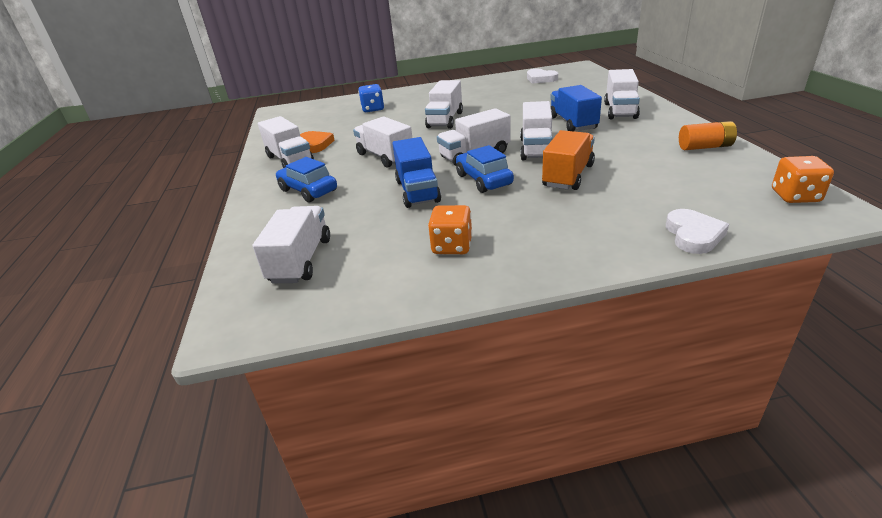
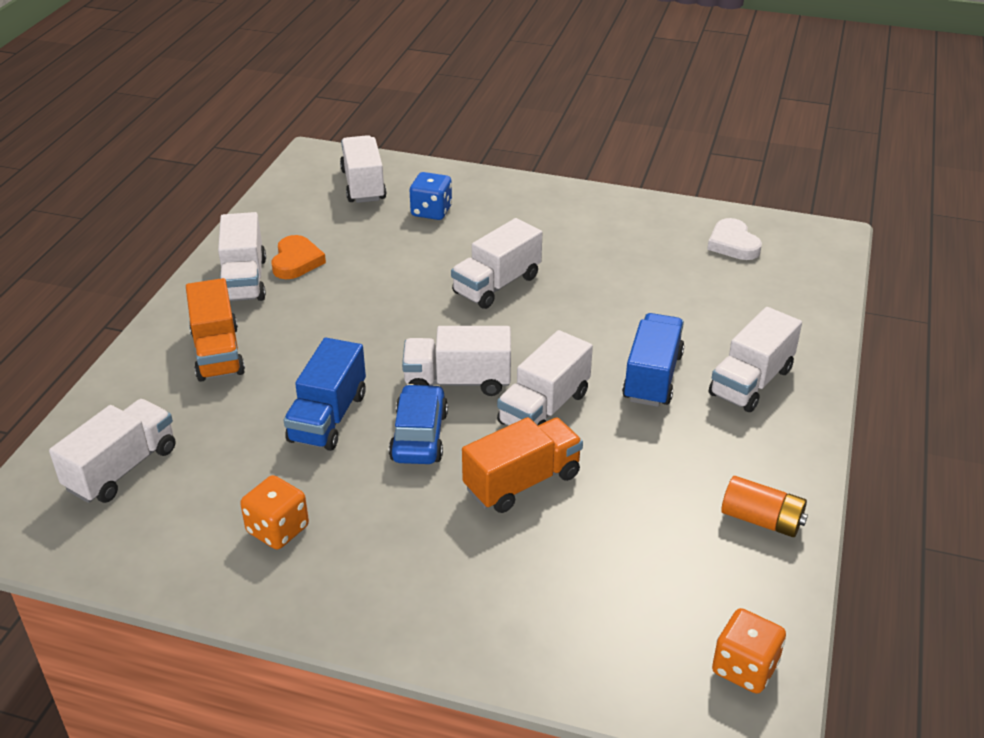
camera: 25 degrees right, 5 degrees up
blue car [276,157,337,202] -> orange truck [186,278,245,382]
white truck [353,116,412,167] -> white truck moved to [340,135,387,203]
white heart [666,209,729,254] -> none

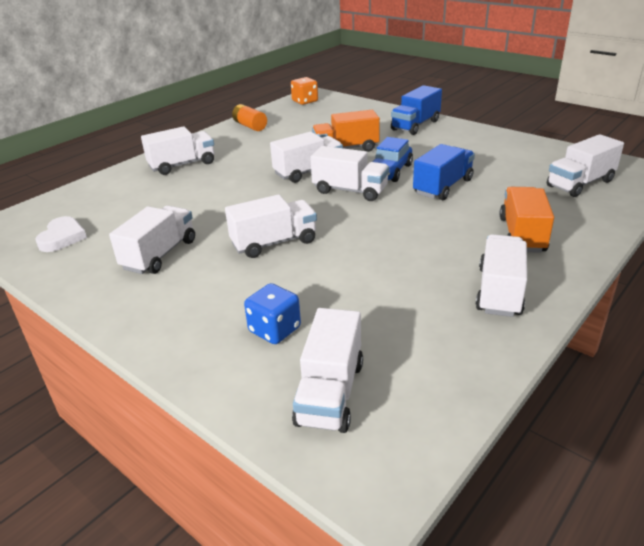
camera: 155 degrees left, 5 degrees down
orange dice [240,475,309,550] -> none
orange heart [272,235,326,279] -> none
blue truck [622,313,684,407] -> blue truck moved to [391,85,442,135]
none -> white truck [109,206,195,274]

